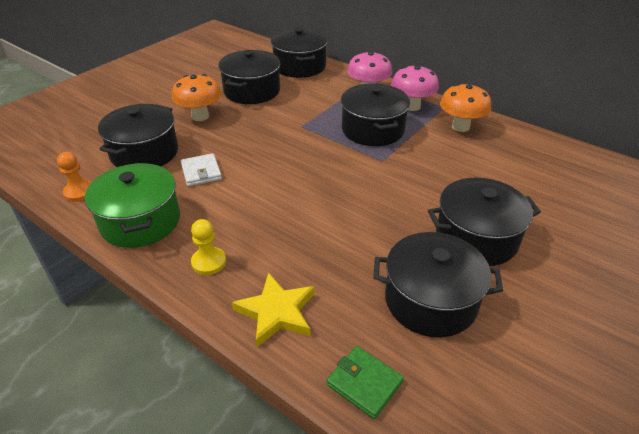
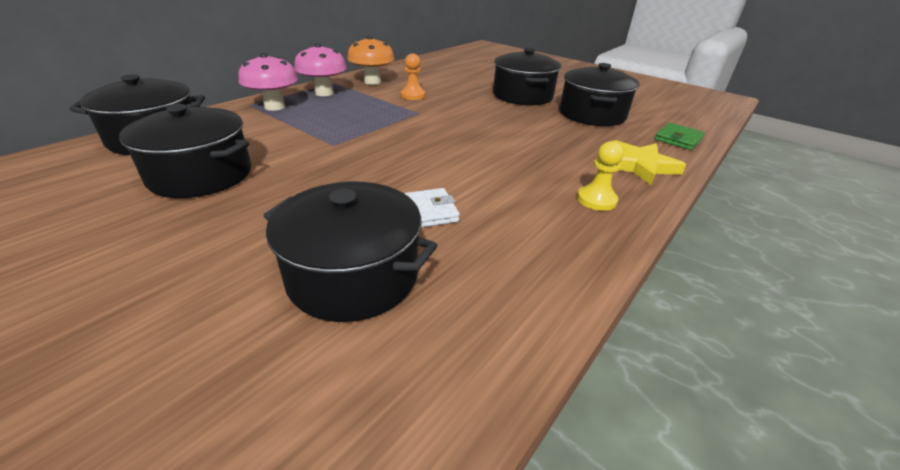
camera: 90 degrees left, 5 degrees down
orange pawn [57,152,92,202] -> orange pawn moved to [401,53,426,100]
green pot [85,163,180,248] -> none
orange mushroom [172,74,221,121] -> none
black pot [341,83,410,146] -> none

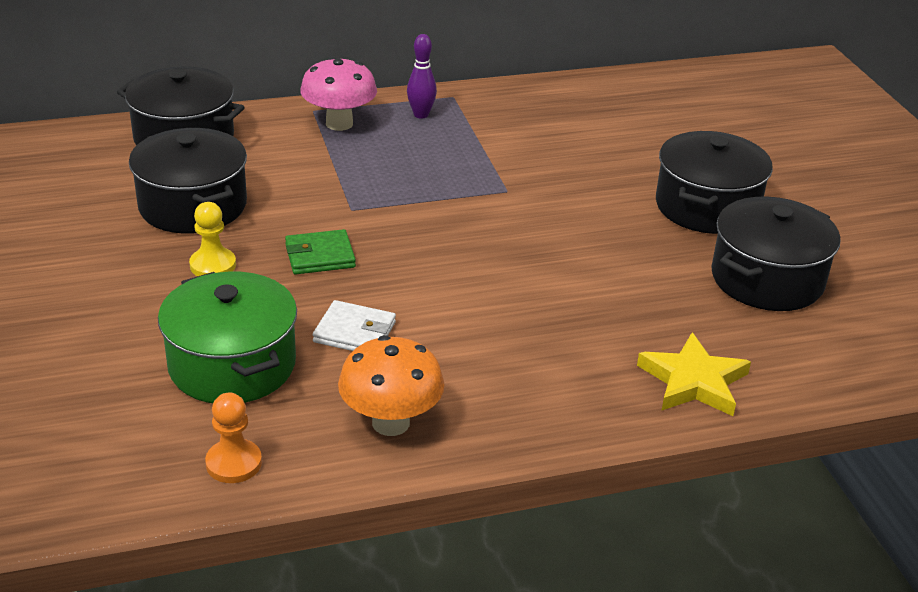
camera: 35 degrees right, 0 degrees up
black pot [263,182,437,322] -> green pot [158,272,297,403]
pink mushroom [294,43,347,96] -> purple bowling pin [407,34,437,119]
orange mushroom [347,36,395,85] -> orange mushroom moved to [338,335,444,436]
orange pawn [401,53,426,100] -> orange pawn moved to [205,393,262,483]
yellow pawn [577,141,624,211] -> yellow pawn moved to [189,202,236,276]
green wallet [655,123,705,150] -> green wallet moved to [285,229,356,275]

